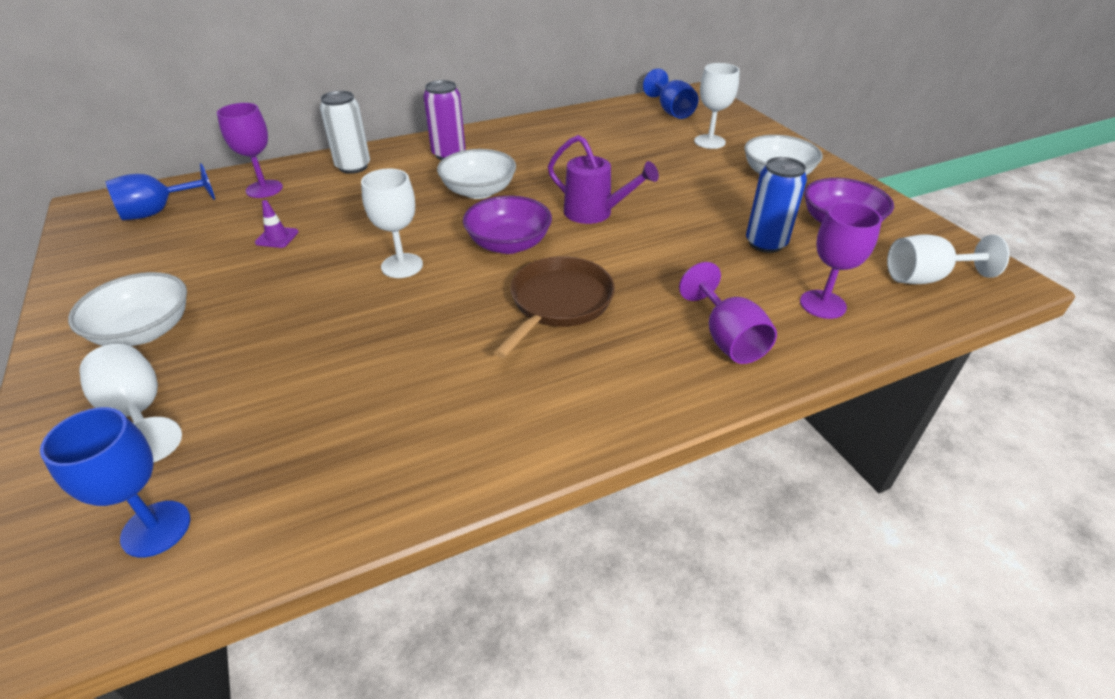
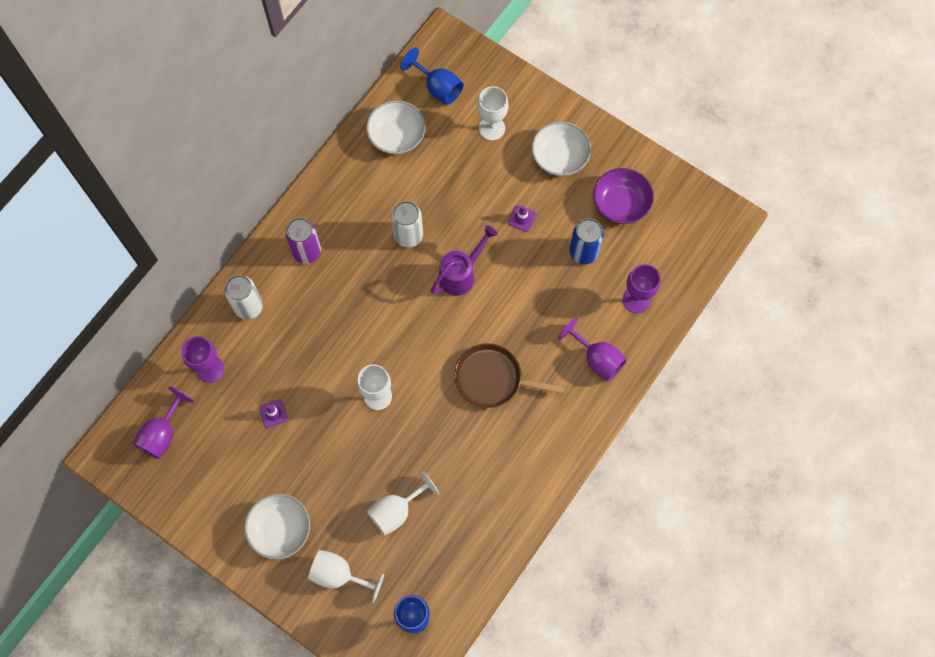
camera: 30 degrees left, 30 degrees up
blue goblet [105,163,215,220] -> purple goblet [133,386,194,459]
white bowl [437,149,516,199] -> white bowl moved to [366,100,426,154]
purple bowl [463,196,552,254] -> none
brown pan [494,256,615,358] -> brown pan turned 75 degrees counterclockwise [454,343,565,408]
purple watering can [548,135,659,224] -> purple watering can turned 45 degrees counterclockwise [431,225,498,296]
white goblet [887,234,1009,284] -> white goblet moved to [367,471,439,536]
none -> white can [391,201,423,247]
none -> purple traffic cone [508,205,536,232]

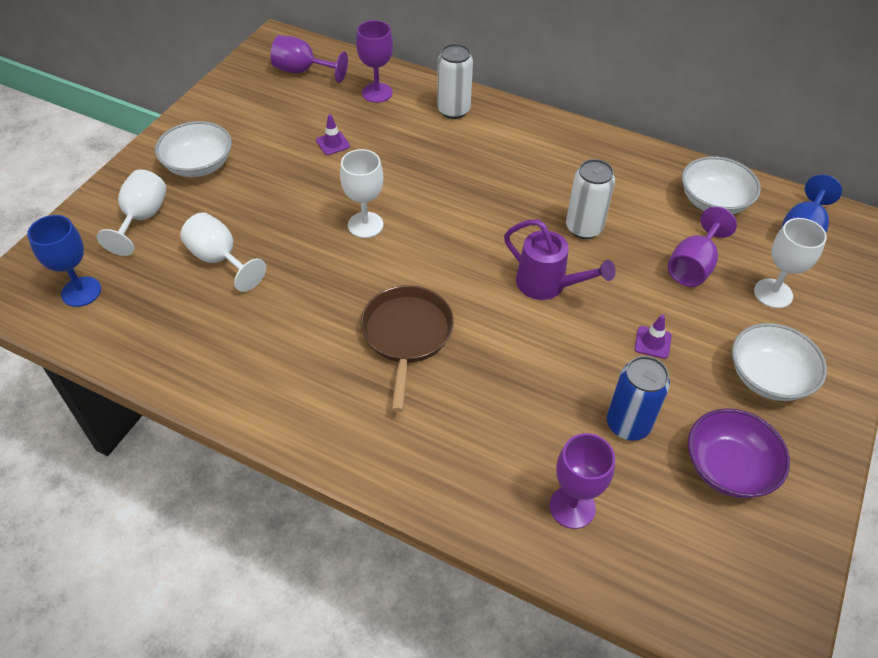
camera: 80 degrees right, 20 degrees down
purple can [285,218,321,264] -> none
purple goblet [558,317,627,381] -> purple goblet moved to [668,207,737,287]

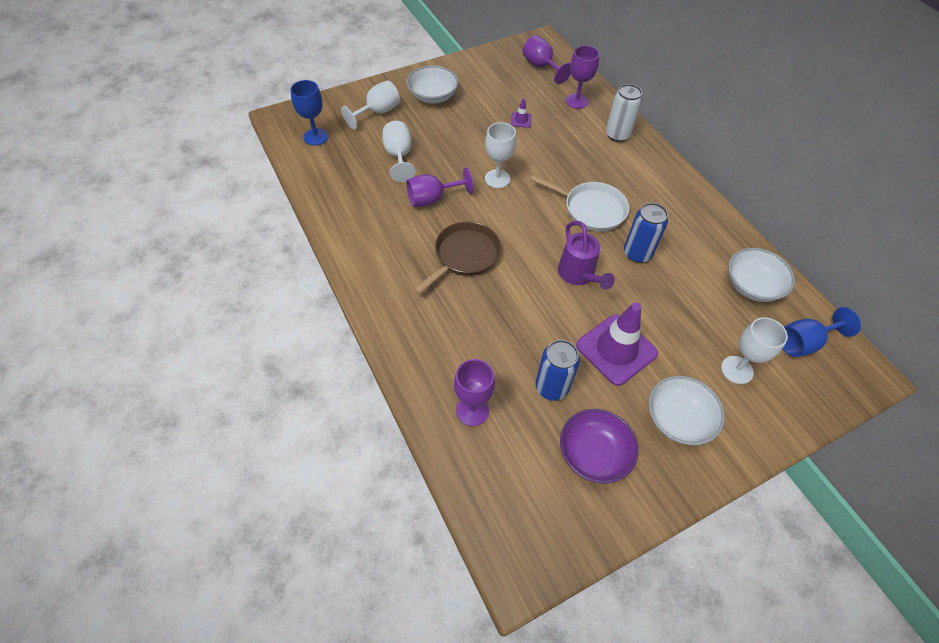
camera: 35 degrees right, 5 degrees up
white can [566,159,615,239] -> blue can [624,203,668,263]
purple traffic cone [635,315,672,359] -> purple traffic cone [576,302,658,386], size x2.37
purple goblet [668,207,737,287] -> purple goblet moved to [406,167,473,207]
none -> white pan [530,175,629,231]

